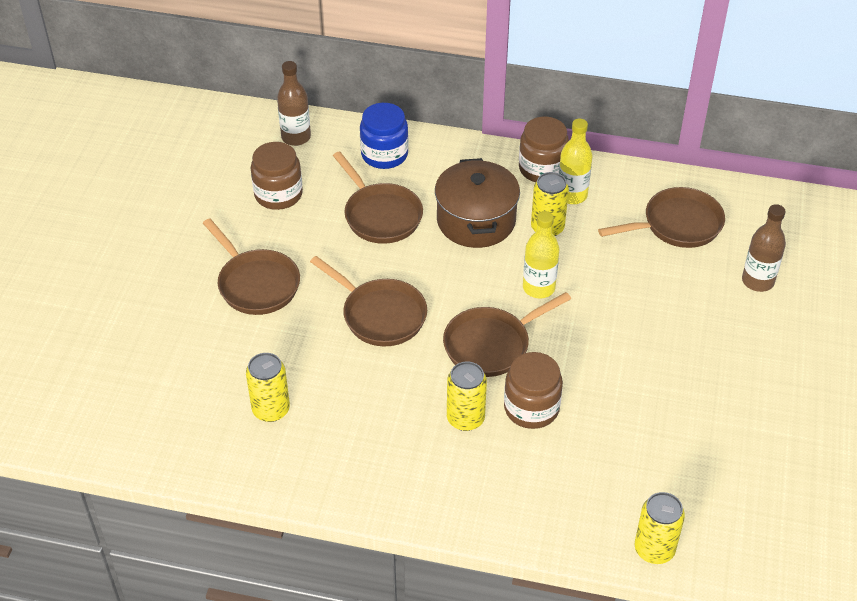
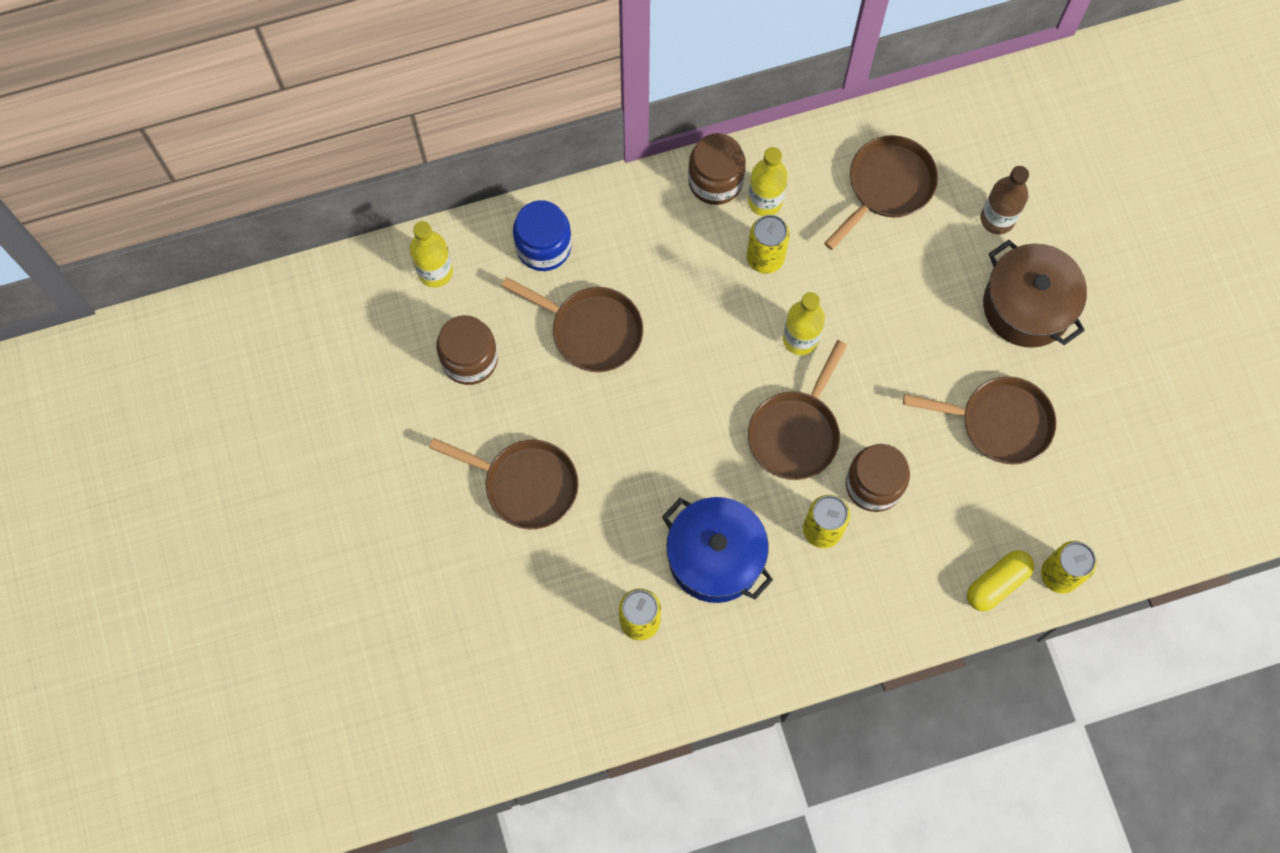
camera: 30 degrees left, 25 degrees up
brown bottle [277,61,311,146] -> yellow bottle [410,221,453,288]
brown pan [310,256,427,346] -> brown pan moved to [903,376,1056,464]
brown pot [435,158,520,248] -> brown pot moved to [983,240,1087,348]
none -> blue pot [662,497,773,603]
none -> yellow capsule [967,550,1034,611]

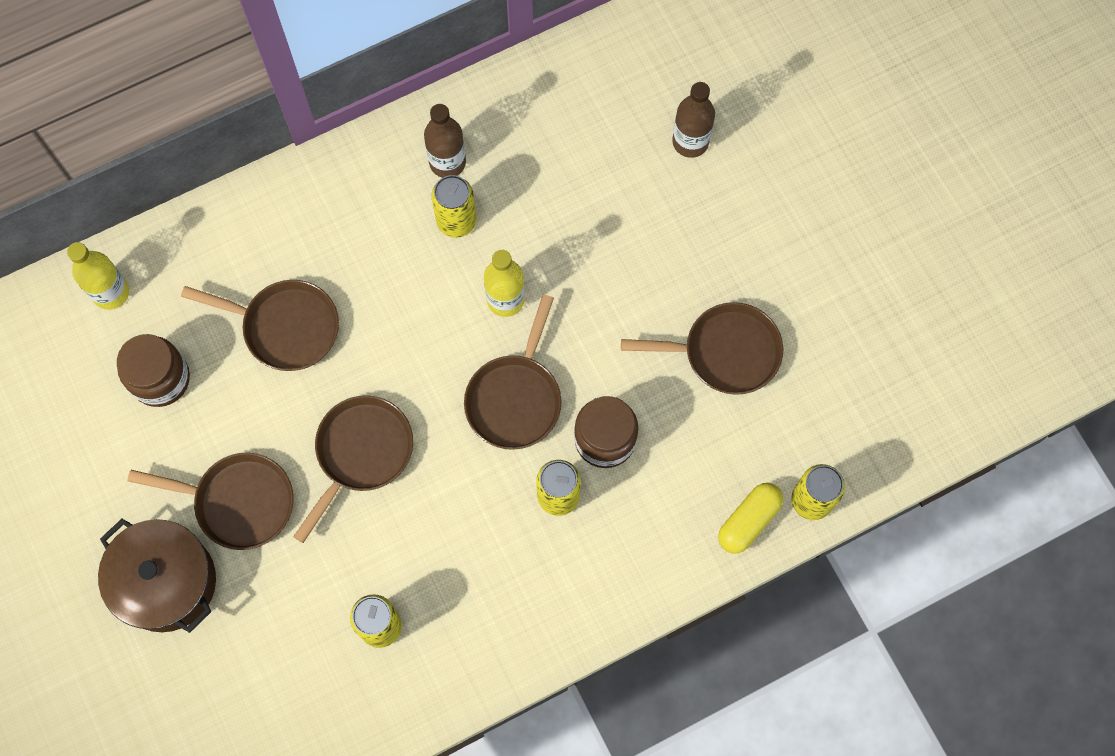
camera: 10 degrees left, 0 degrees up
blue jar [513,200,572,271] -> none
blue pot [662,497,773,603] -> none
brown jar [688,133,746,205] -> none
yellow bottle [748,147,788,216] -> brown bottle [424,104,466,178]
brown pan [824,135,938,250] -> brown pan moved to [293,395,413,543]
brown pot [983,240,1087,348] -> brown pot moved to [98,519,216,633]

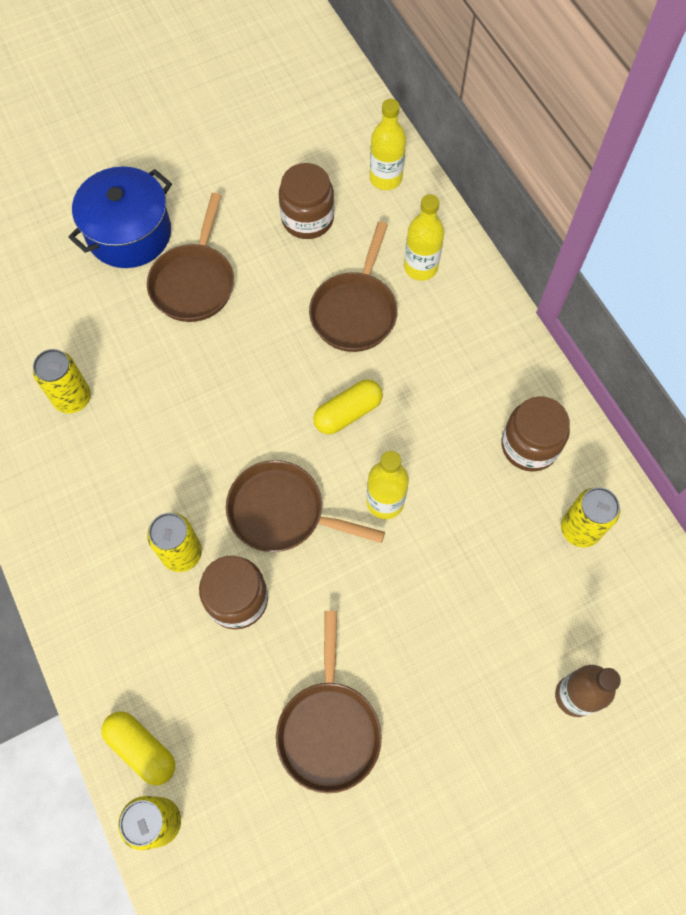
camera: 90 degrees right, 5 degrees down
brown pot [98,519,216,633] -> blue pot [68,166,172,268]
brown pan [293,395,413,543] -> none
brown bottle [424,104,466,178] -> brown jar [501,396,570,472]
yellow can [431,175,477,238] -> yellow can moved to [561,487,620,548]
none -> yellow capsule [313,380,383,434]
none -> yellow bottle [404,194,444,281]

